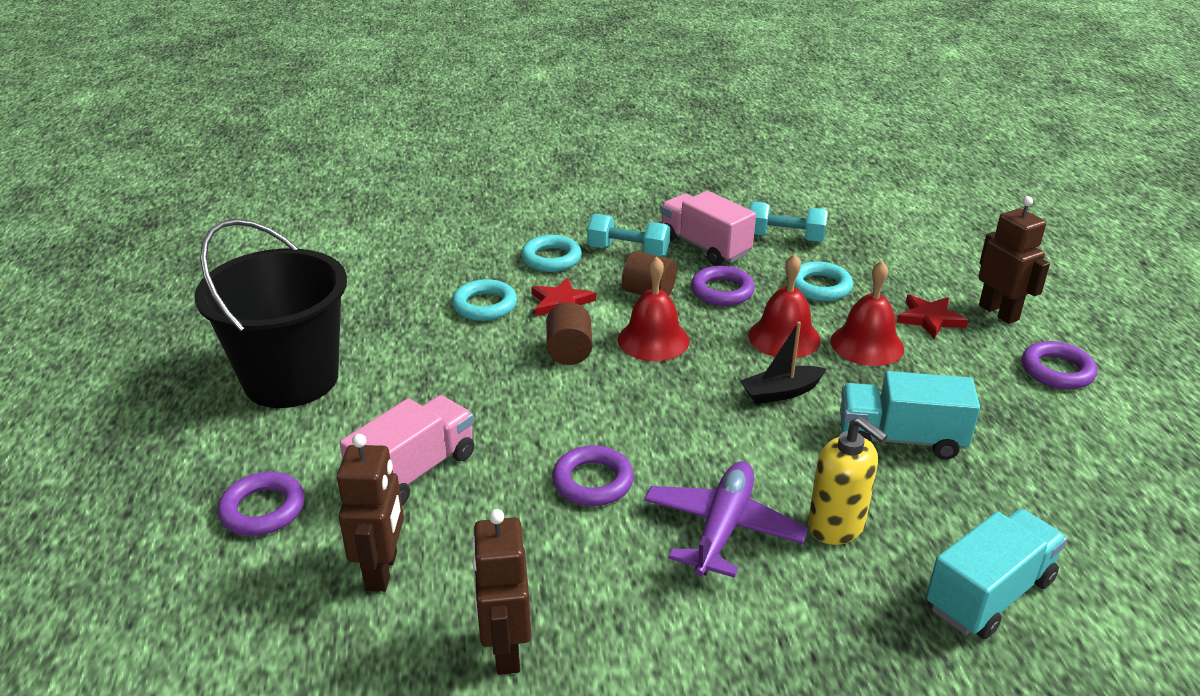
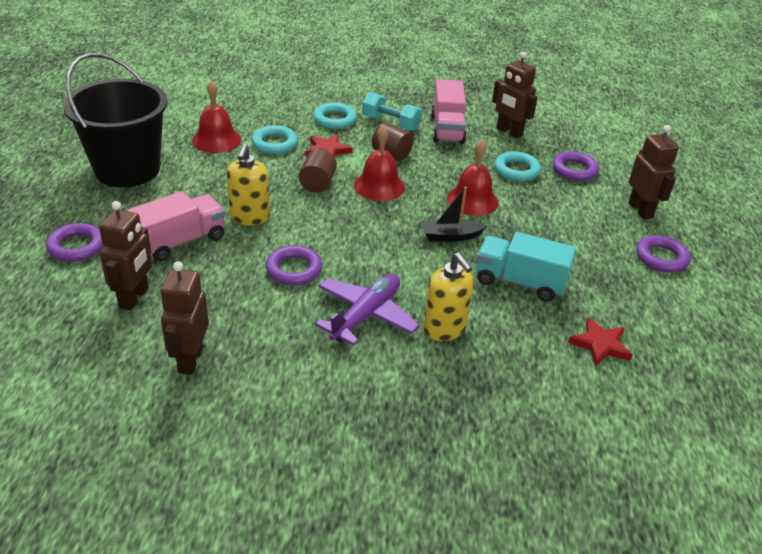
camera: 10 degrees right, 5 degrees up
pink truck [660,191,756,266] -> pink truck turned 150 degrees counterclockwise [431,79,466,144]
purple ring [691,266,755,306] -> purple ring moved to [553,151,599,181]
turquoise dumbbell [749,201,828,242] -> brown robot [492,52,538,139]
red bell [830,261,904,366] -> red bell moved to [192,80,241,153]
red star [897,295,968,339] -> red star moved to [568,317,633,367]
turquoise truck [926,509,1067,639] -> none
none -> yellow soap dispenser [227,144,270,226]

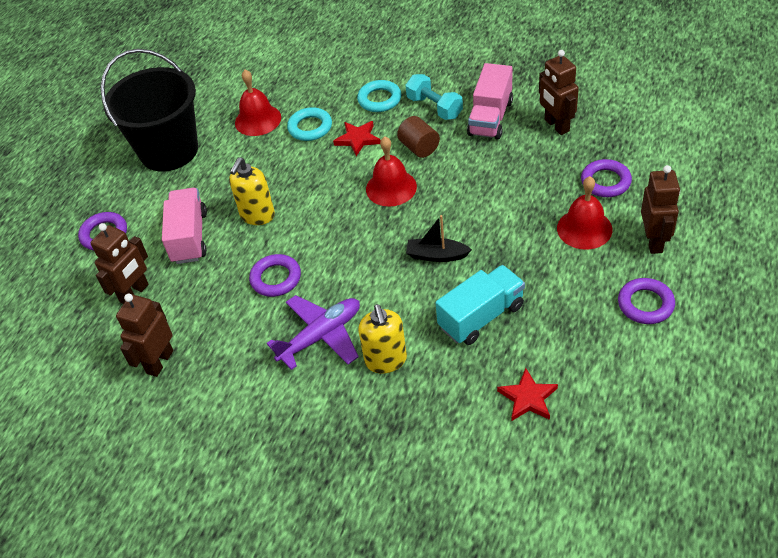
camera: 25 degrees right, 10 degrees up
pink truck [127,191,225,262] -> pink truck turned 75 degrees counterclockwise [162,188,207,264]
brown cylinder [299,149,337,193] -> none
red bell [447,140,499,216] -> red bell moved to [557,176,612,250]
turquoise truck [476,232,576,302] -> turquoise truck turned 105 degrees clockwise [436,265,525,345]
turquoise ring [494,151,541,181] -> none

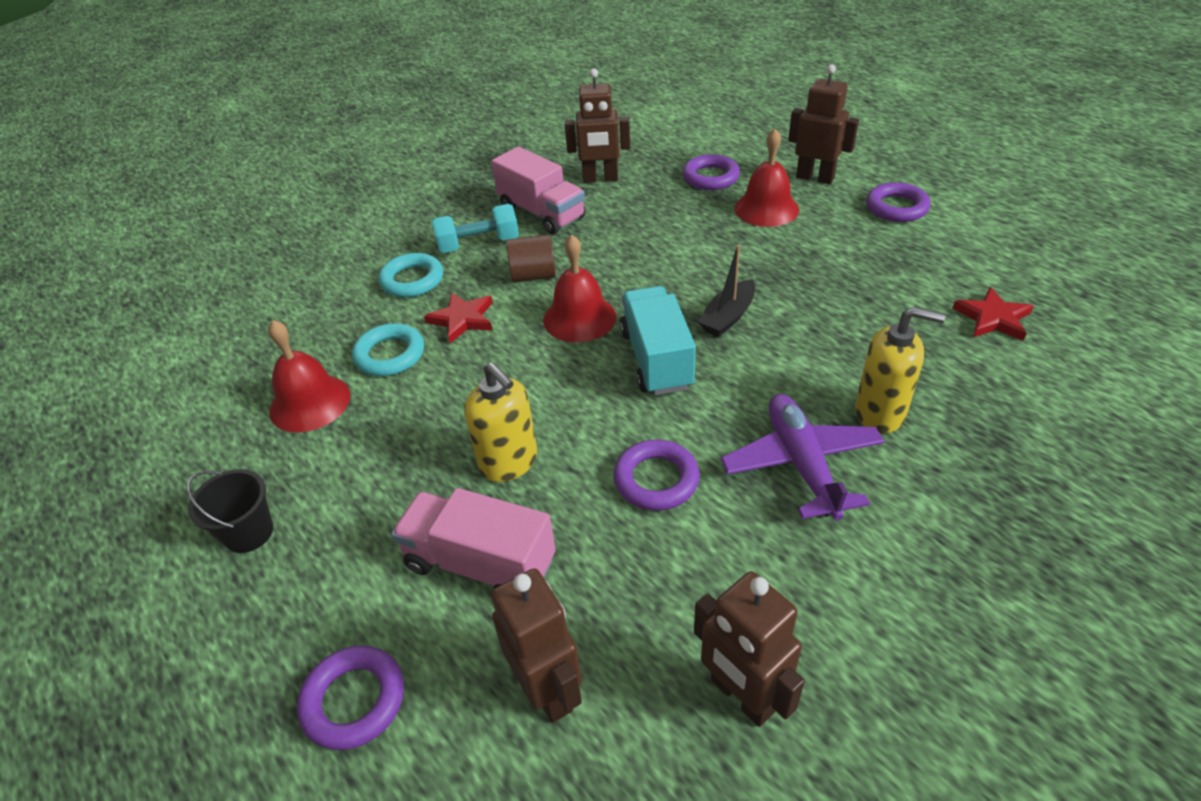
camera: 65 degrees left, 5 degrees down
black bucket [100,49,198,172] -> black bucket [187,469,273,553], size x0.42
turquoise truck [436,265,525,345] -> turquoise truck moved to [620,286,696,395]

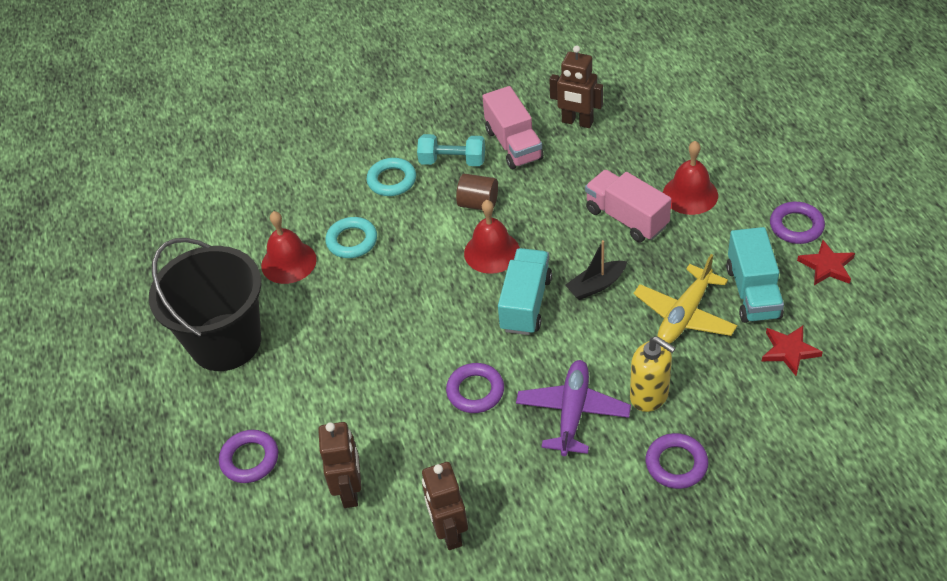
camera: 25 degrees right, 5 degrees up
black bucket [187,469,273,553] -> black bucket [149,238,261,371], size x2.38
pink truck [391,488,556,588] -> pink truck moved to [585,170,671,242]
red star [424,292,493,343] -> red star moved to [797,240,855,285]
yellow soap dispenser [464,362,537,482] -> none
purple ring [682,154,740,190] -> purple ring moved to [646,433,708,489]
brown robot [788,64,859,184] -> none
none -> yellow plane [634,254,737,344]
none -> turquoise truck [726,227,784,323]

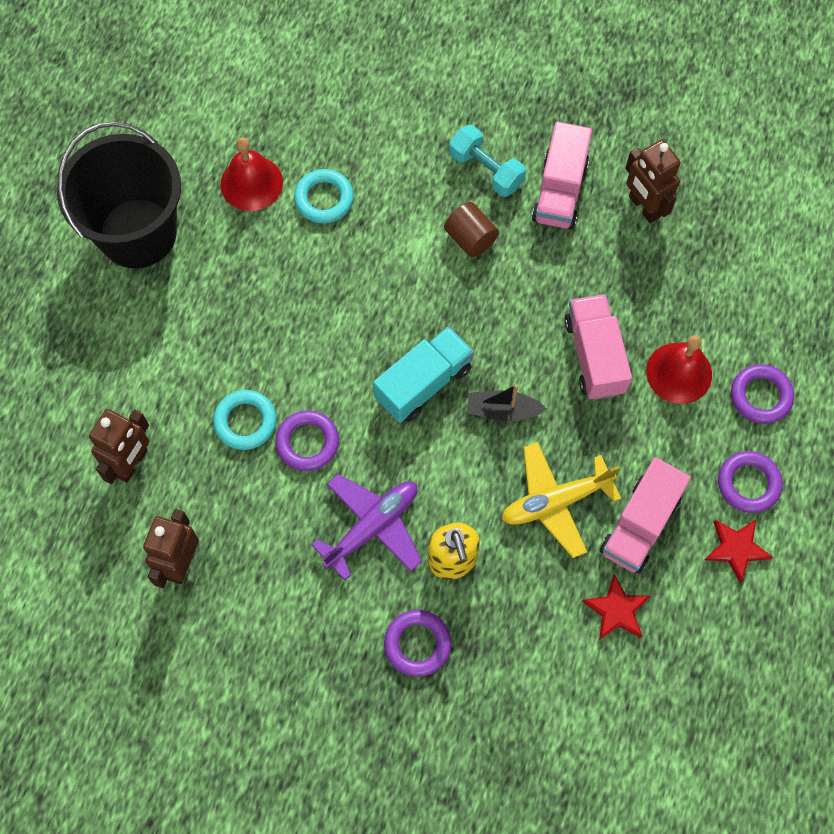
camera: 30 degrees right, 20 degrees up
purple ring [219,430,278,483] -> purple ring moved to [731,364,794,424]
turquoise ring [367,158,416,196] -> turquoise ring moved to [213,390,277,450]
red bell [464,200,520,274] -> none
turquoise truck [726,227,784,323] -> pink truck [599,457,691,573]

